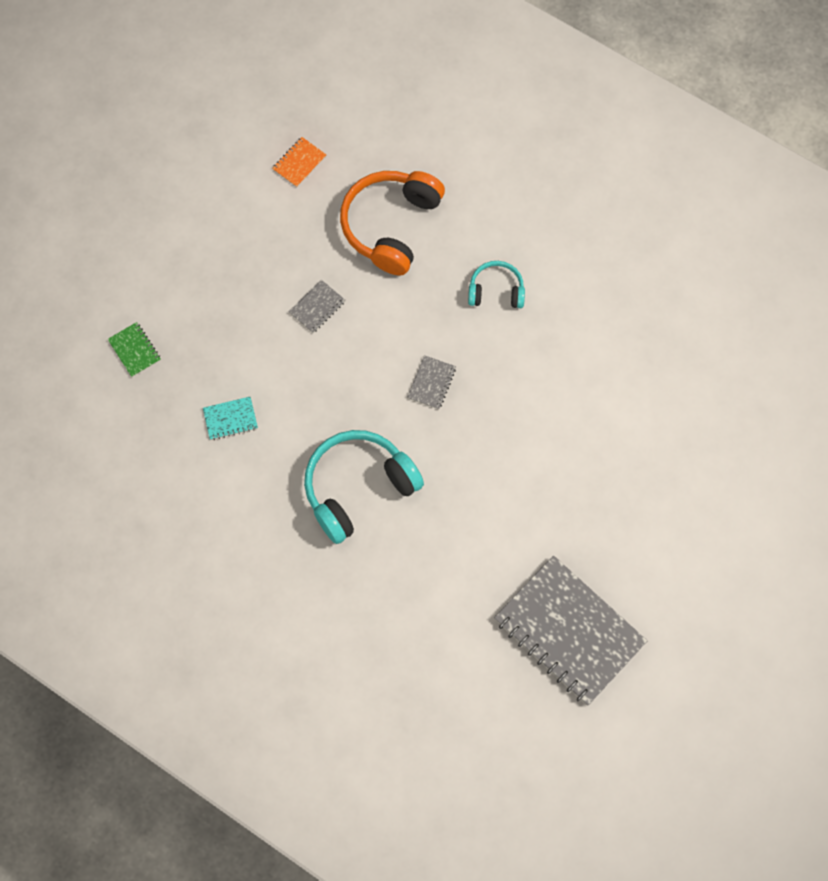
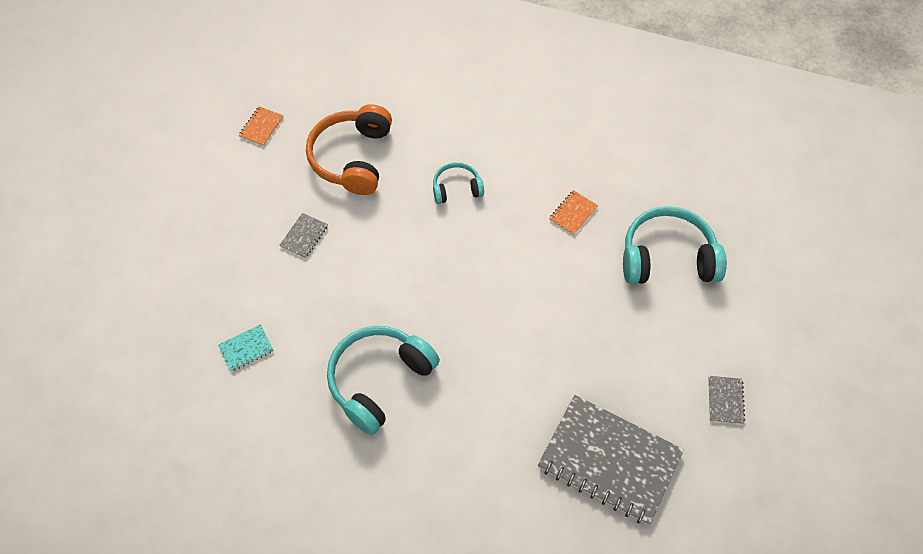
camera: 15 degrees left, 10 degrees down
green notebook [108,322,161,377] -> none
grey notebook [407,355,456,410] -> grey notebook moved to [708,376,745,424]
none -> orange notebook [549,190,598,235]
none -> turquoise headphones [623,206,727,284]

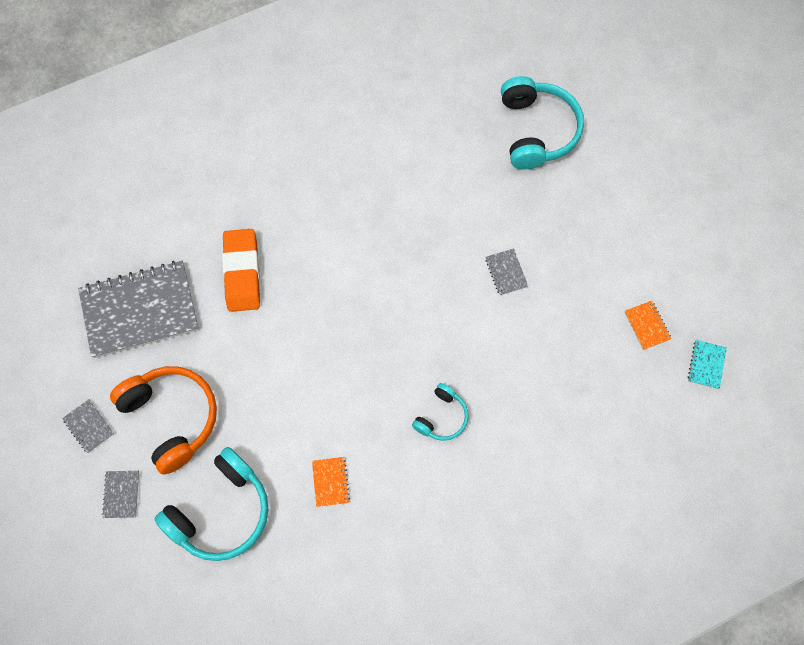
camera: 135 degrees right, 10 degrees up
turquoise notebook [218,324,273,372] -> turquoise notebook moved to [688,340,727,389]
orange headphones [306,104,392,195] -> orange headphones moved to [110,366,217,475]
turquoise headphones [327,326,440,435] -> turquoise headphones moved to [501,76,584,170]
none -> grey notebook [102,471,139,518]
none -> orange eraser [222,229,260,312]

